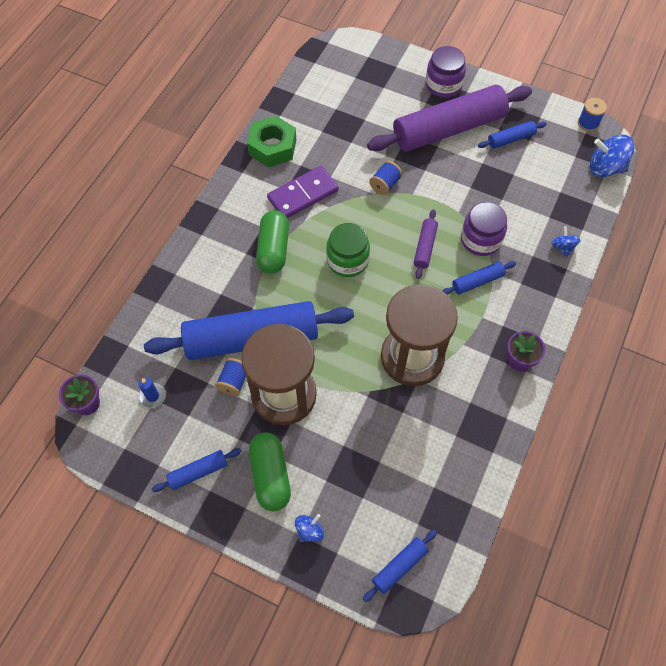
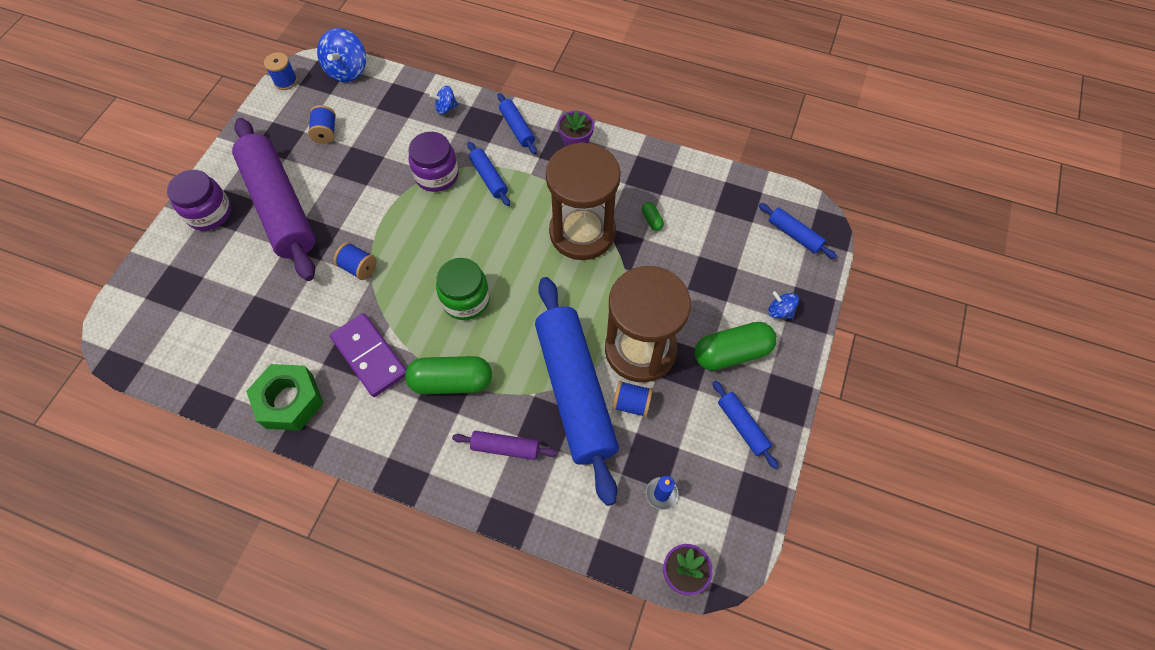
camera: 95 degrees left, 0 degrees up
purple rolling pin [414,209,438,279] -> purple rolling pin moved to [452,431,558,460]
blue rolling pin [478,121,547,149] -> blue rolling pin moved to [498,93,537,154]
none -> blue spool [308,105,336,144]
none -> green capsule [642,202,664,231]

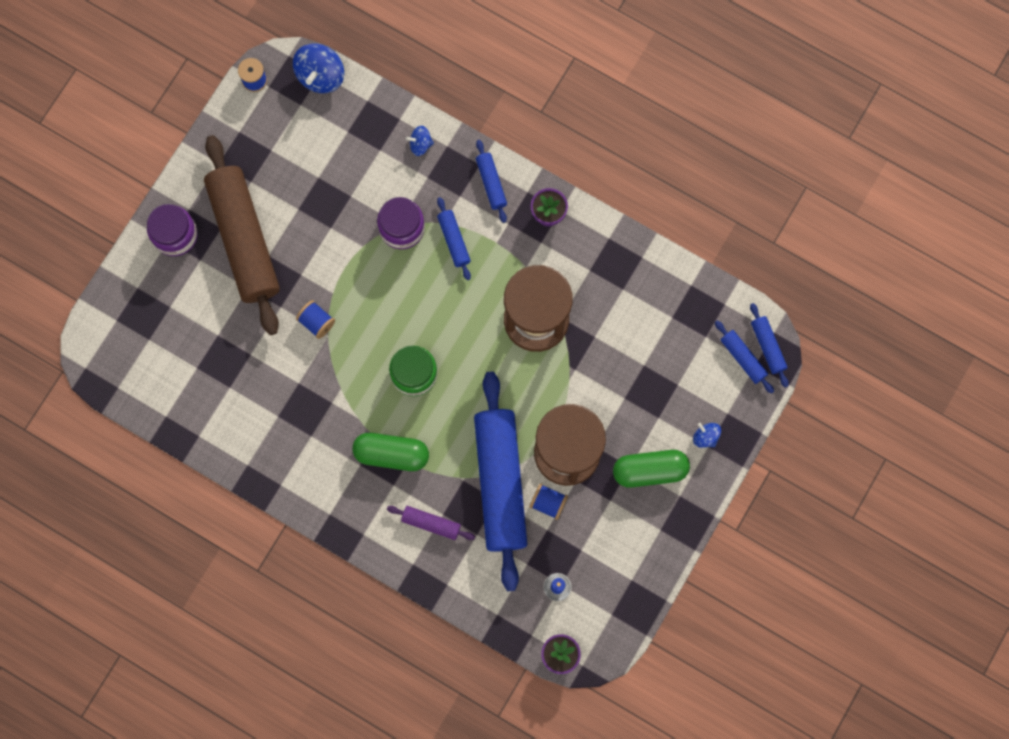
camera: 10 degrees right, 15 degrees up
purple rolling pin [232,118,315,281] -> brown rolling pin [204,135,280,335]
green nut [246,364,323,431] -> none
blue spool [308,105,336,144] -> none
purple domino [330,313,407,397] -> none
green capsule [642,202,664,231] -> none
blue rolling pin [712,380,779,469] -> blue rolling pin moved to [750,303,789,388]

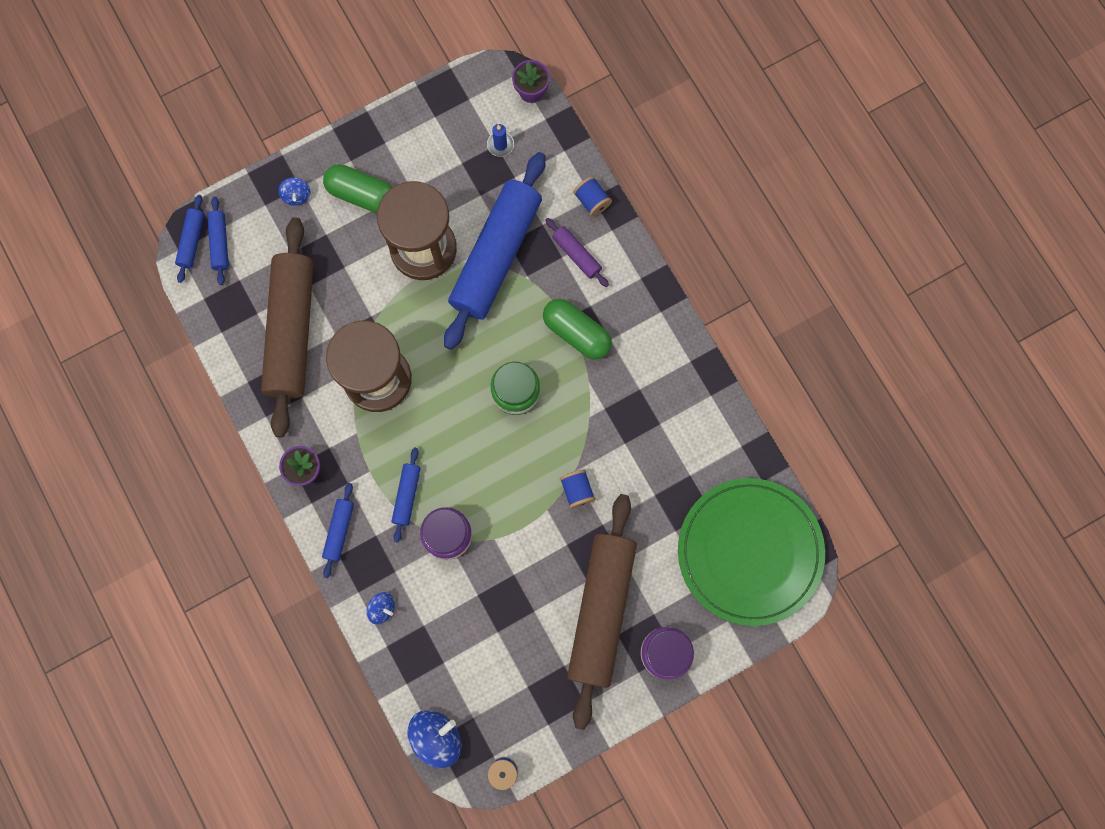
camera: 150 degrees left, 0 degrees up
blue spool [530,483,568,520] -> blue spool moved to [573,176,612,217]
none -> brown rolling pin [261,217,314,437]
none -> green plate [678,478,825,626]

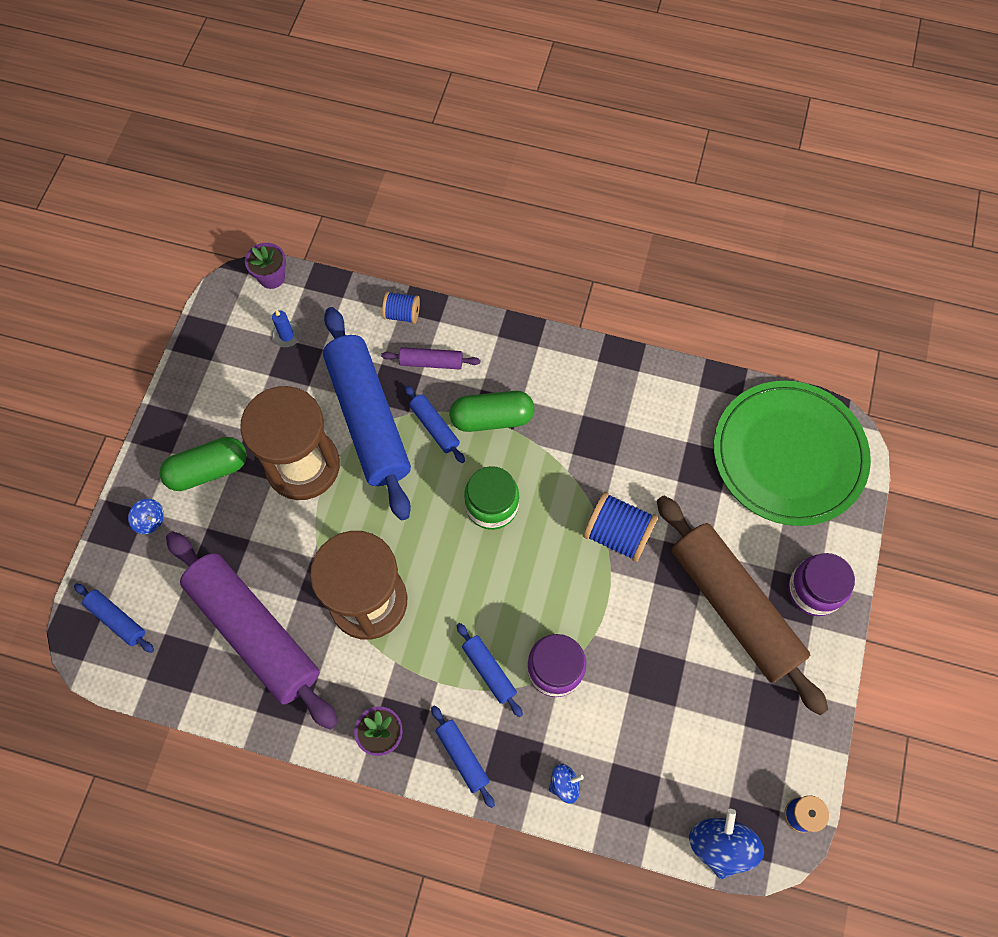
camera: 45 degrees left, 10 degrees down
blue rolling pin [175,195,204,283] -> blue rolling pin moved to [404,385,465,463]
brown rolling pin [261,217,314,437] -> purple rolling pin [166,532,338,730]
blue spool [560,469,596,509] -> blue spool [583,492,658,562], size x1.66

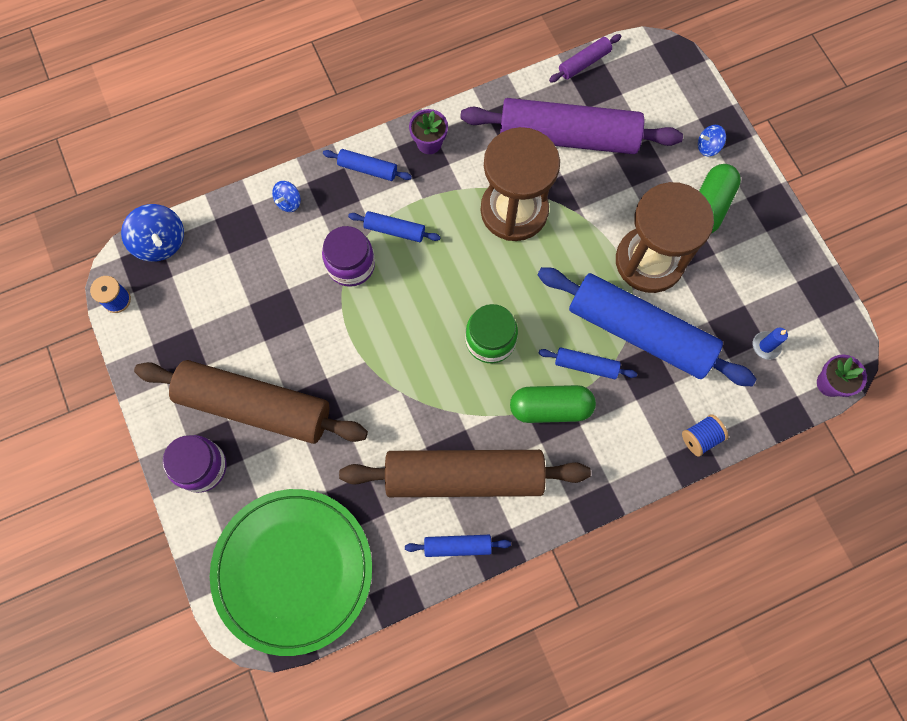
camera: 140 degrees right, 5 degrees up
blue rolling pin [74,583,154,653] -> blue rolling pin moved to [405,535,511,557]
purple rolling pin [381,347,480,370] -> purple rolling pin moved to [549,34,621,82]
green capsule [449,391,534,432] -> green capsule turned 45 degrees clockwise [510,385,596,423]
blue spool [583,492,658,562] -> none
none -> brown rolling pin [339,450,591,497]

